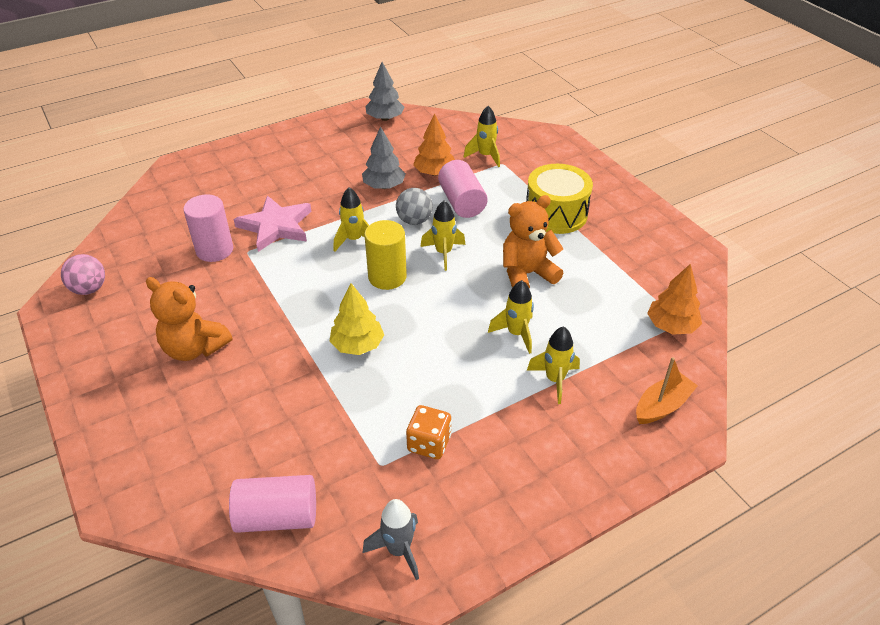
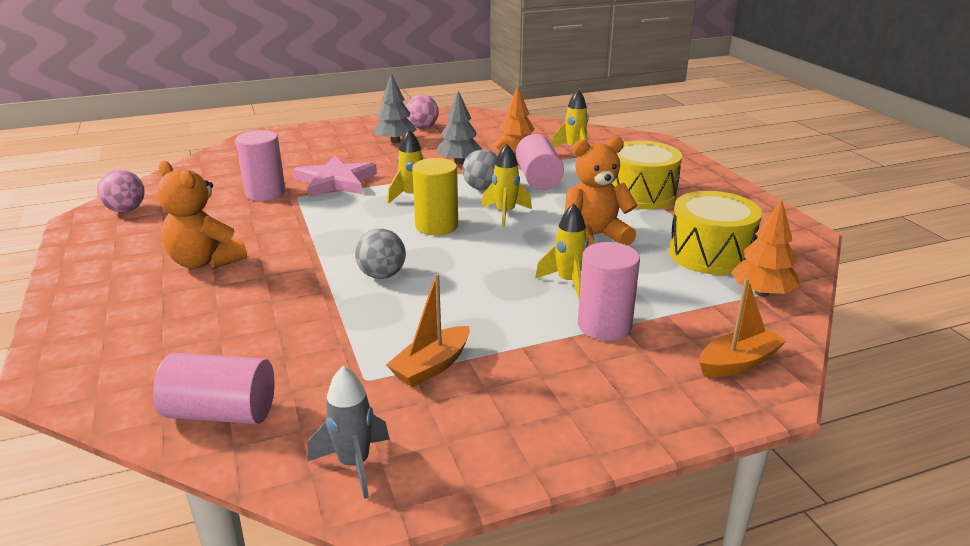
camera: 10 degrees right, 15 degrees down
yellow tree [329,283,384,355] -> grey ball [355,229,406,279]
grey tree [365,62,404,121] -> grey tree moved to [373,73,417,143]
orange dice [406,405,451,459] -> orange boat [386,273,470,388]
yellow rocket [527,326,580,404] -> pink cylinder [578,242,640,341]
none -> pink ball [406,95,439,129]
none -> yellow drum [669,191,762,275]

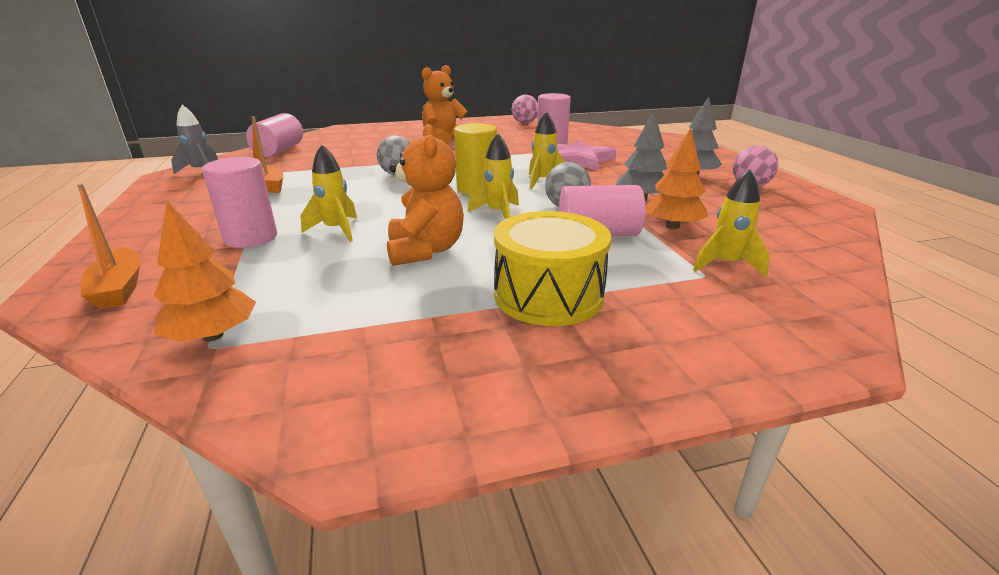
camera: 95 degrees right, 0 degrees up
yellow drum [669,191,762,275] -> none

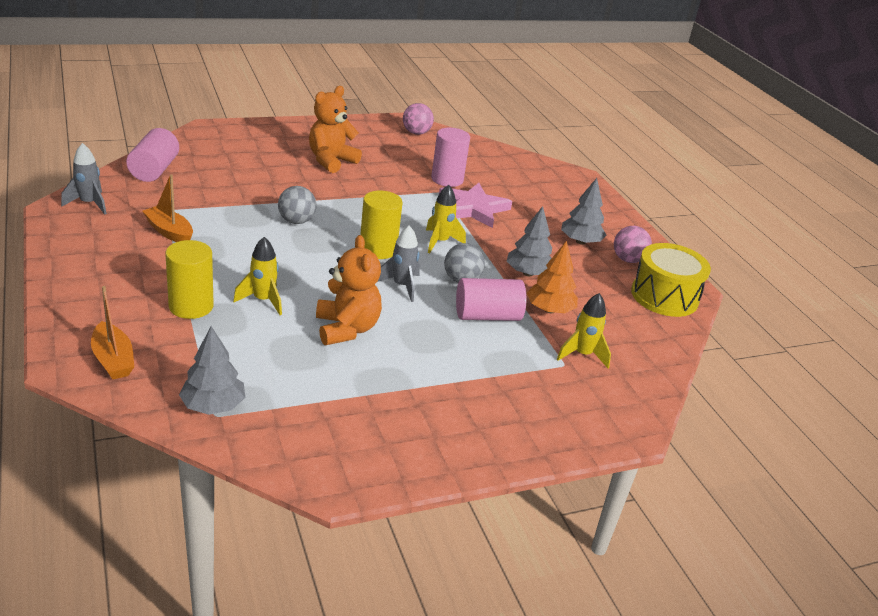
camera: 10 degrees left, 5 degrees up
orange tree [154,201,256,342] -> grey tree [179,326,245,415]
pink cylinder [202,157,277,248] -> yellow cylinder [165,240,214,319]
yellow rocket [468,133,519,219] -> grey rocket [377,226,420,302]
yellow drum [494,211,611,326] -> yellow drum moved to [631,243,711,317]

